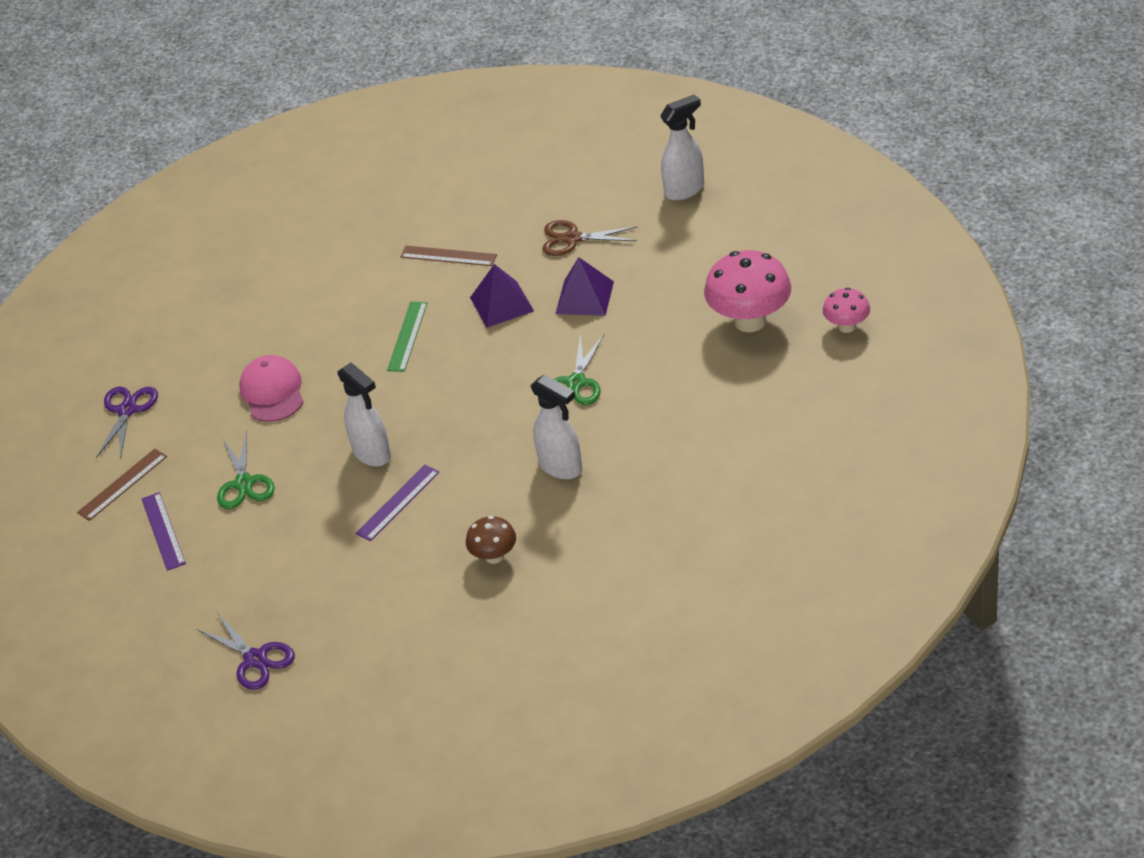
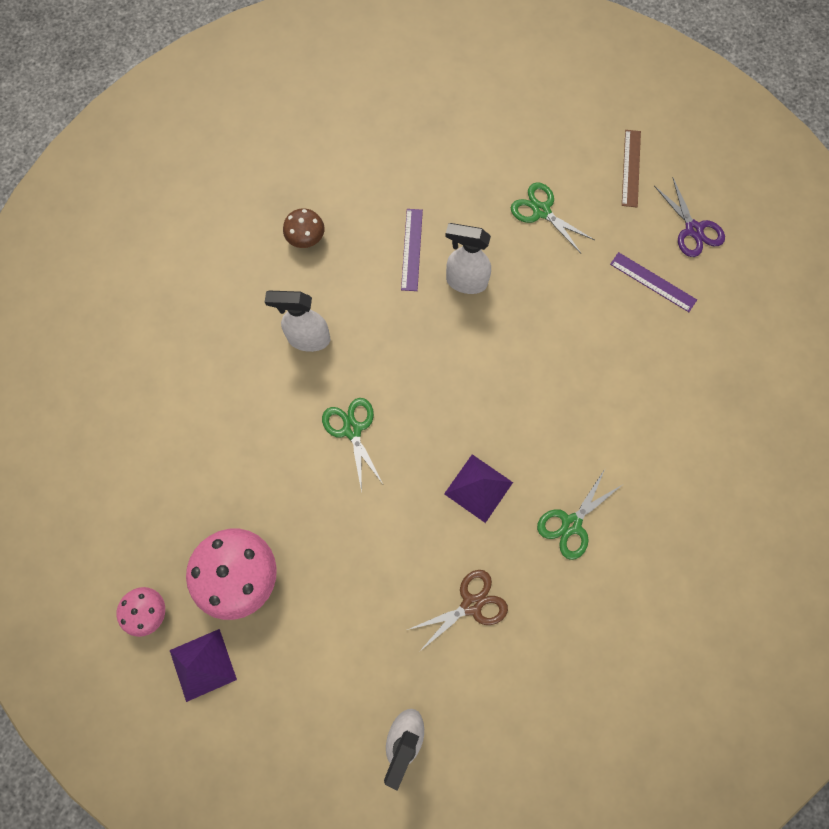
camera: 140 degrees right, 30 degrees up
purple ruler [142,492,186,571] -> purple ruler moved to [610,252,697,312]
purple scissors [197,612,295,690] -> none
pink cap [239,355,304,422] -> none
green ruler [387,302,428,372] -> none
brown ruler [400,246,497,266] -> green scissors [537,469,622,560]
purple pyramid [555,257,614,316] -> purple pyramid moved to [170,629,237,702]

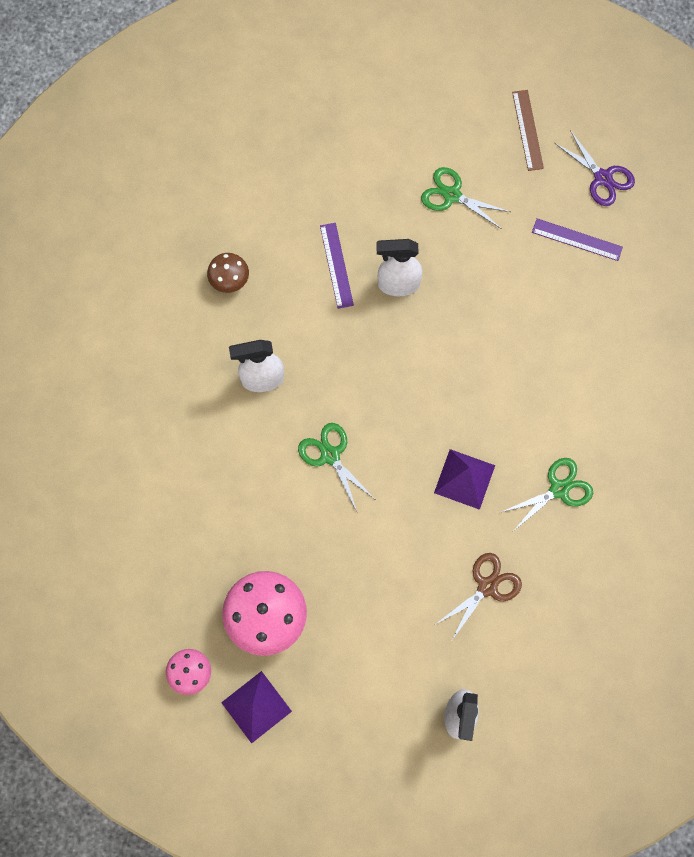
camera: 15 degrees left, 0 degrees up
green scissors [537,469,622,560] -> green scissors turned 150 degrees counterclockwise [502,458,593,530]

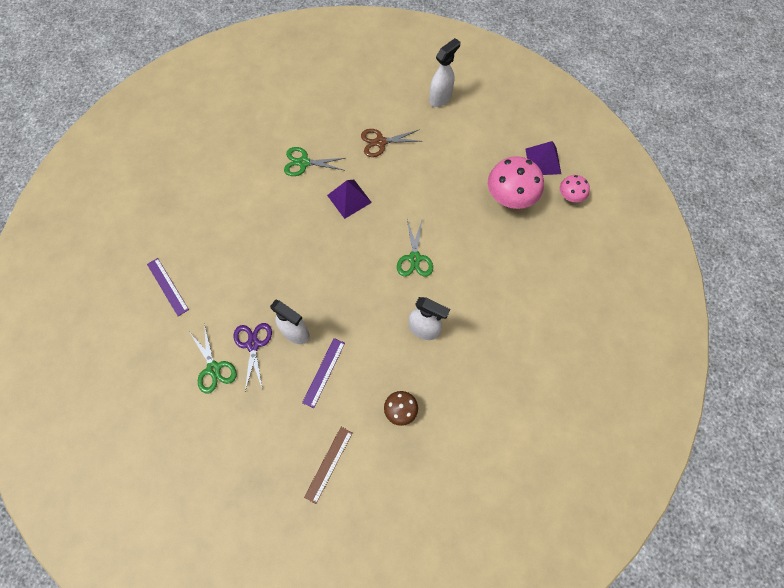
camera: 145 degrees left, 5 degrees down
brown ruler [512,90,544,171] -> brown ruler moved to [304,427,353,504]
purple scissors [555,130,635,206] -> purple scissors moved to [234,323,272,391]

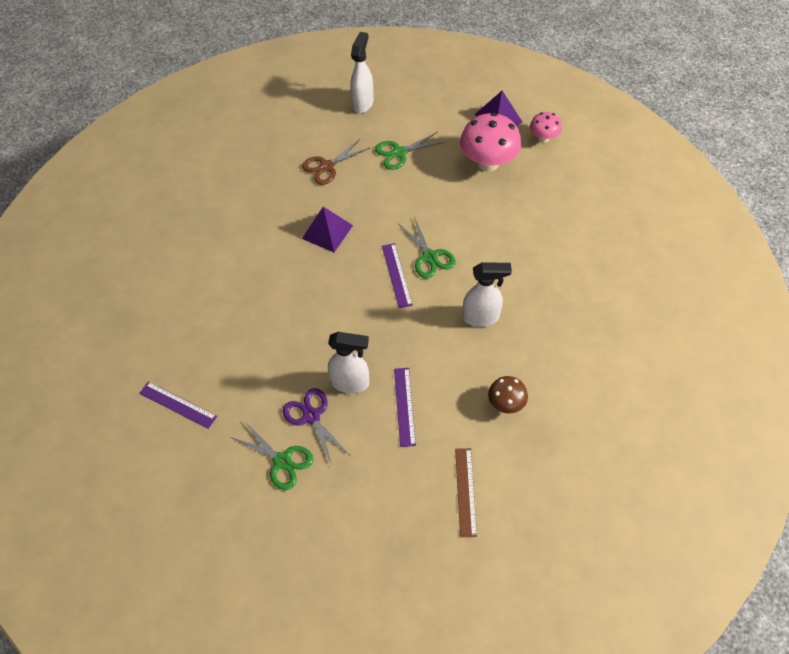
camera: 25 degrees left, 10 degrees down
green scissors [284,147,345,176] -> green scissors moved to [375,132,445,170]
none -> purple ruler [382,243,413,308]

